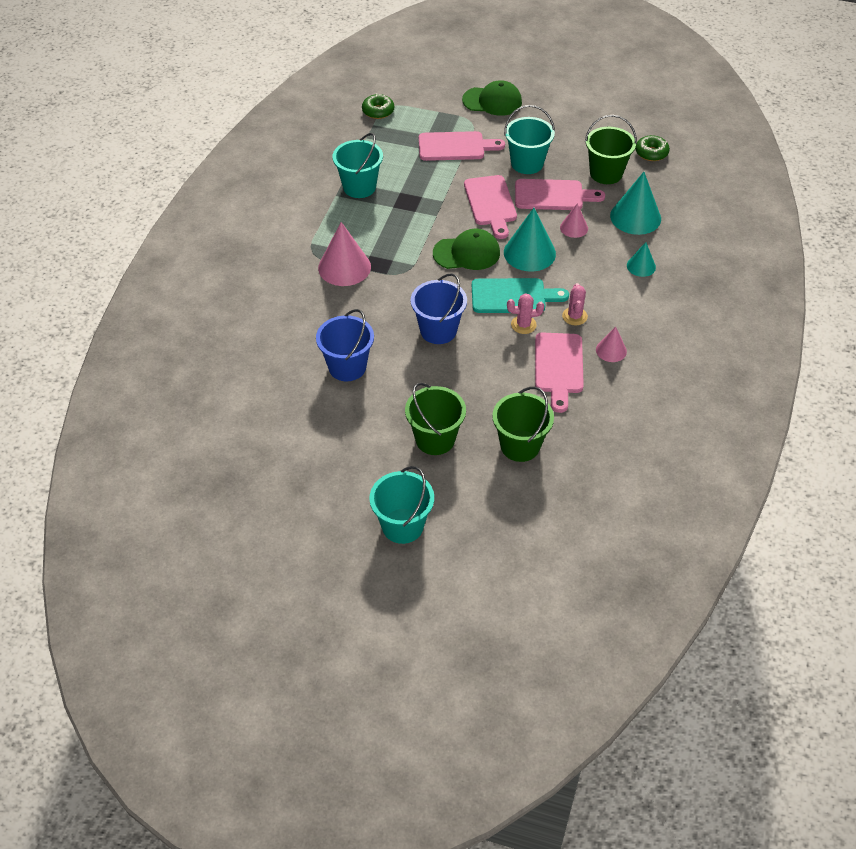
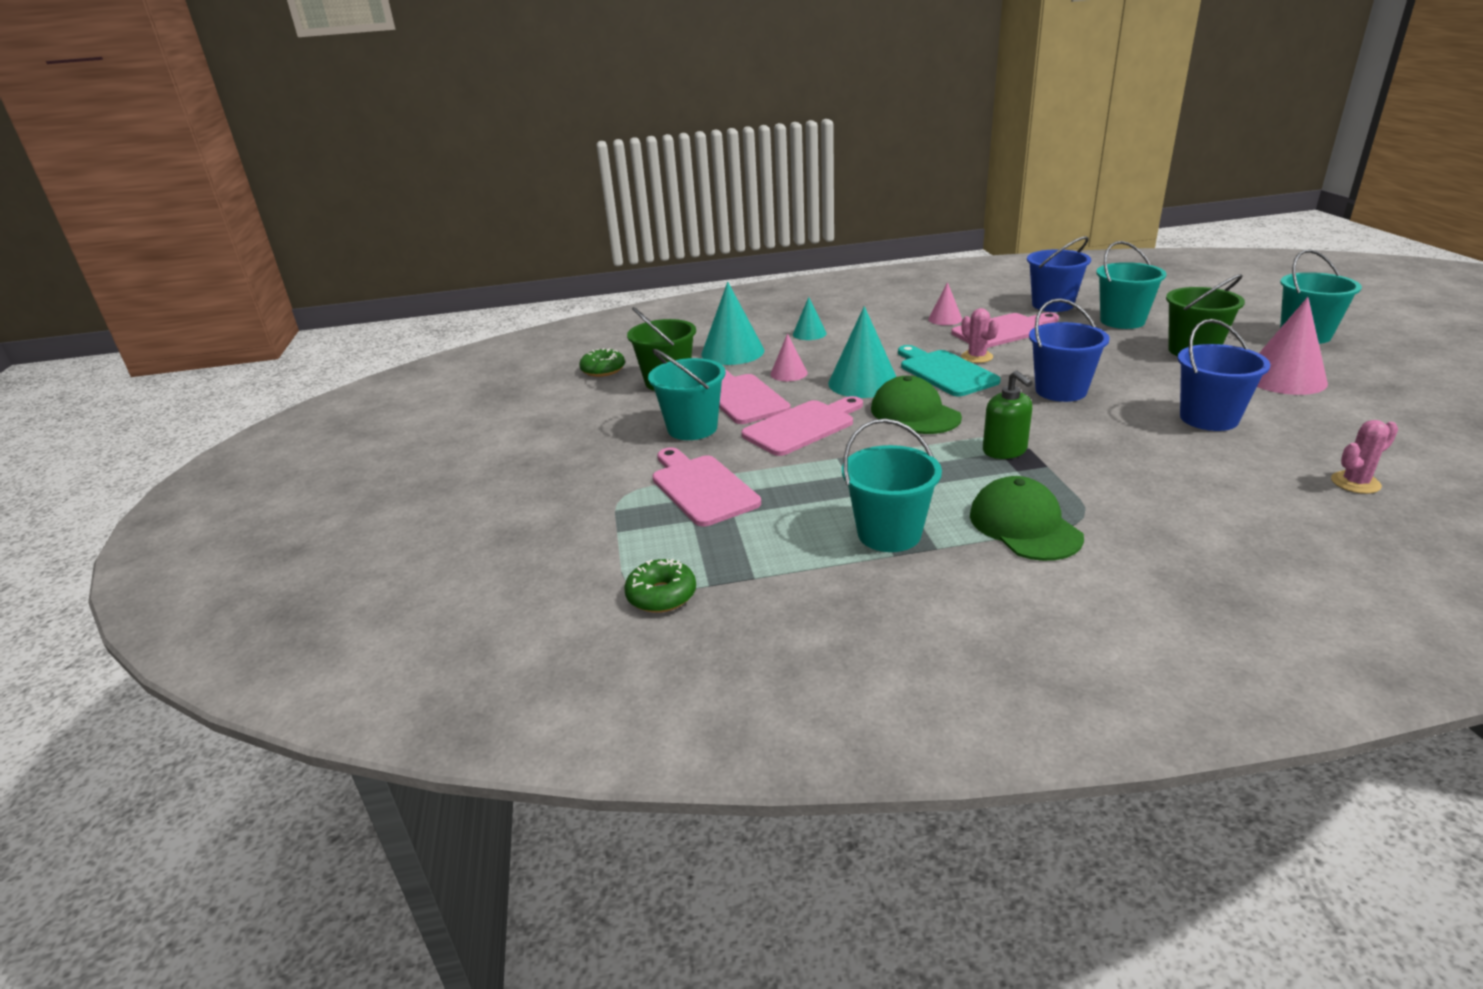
camera: 115 degrees left, 20 degrees down
pink cone [318,222,371,286] -> pink cone moved to [1257,297,1328,395]
green cap [462,80,522,116] -> green cap moved to [970,476,1084,561]
green bucket [492,387,554,462] -> turquoise bucket [1096,241,1166,329]
pink cactus [562,283,588,325] -> pink cactus moved to [1331,420,1398,494]
none -> green soap dispenser [983,370,1033,459]
none -> blue bucket [1027,236,1091,312]

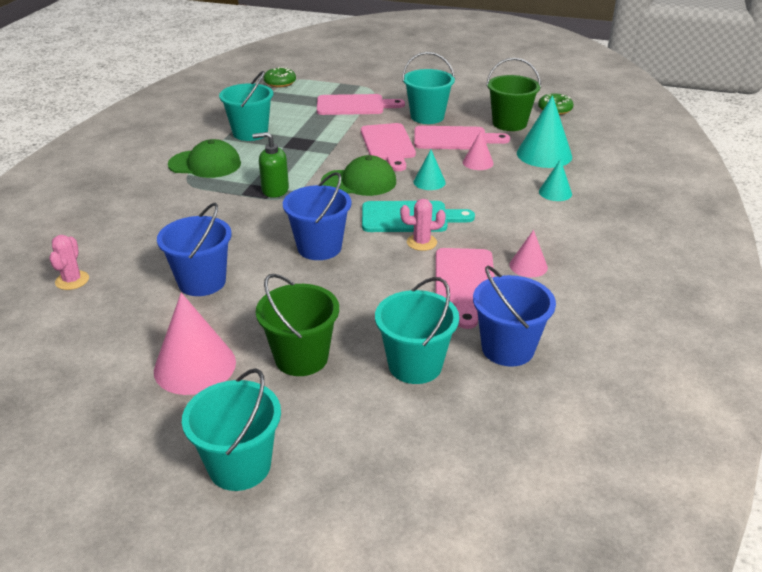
camera: 115 degrees right, 5 degrees up
turquoise cone [828,306,896,398] -> turquoise cone [414,150,446,190], size x0.55

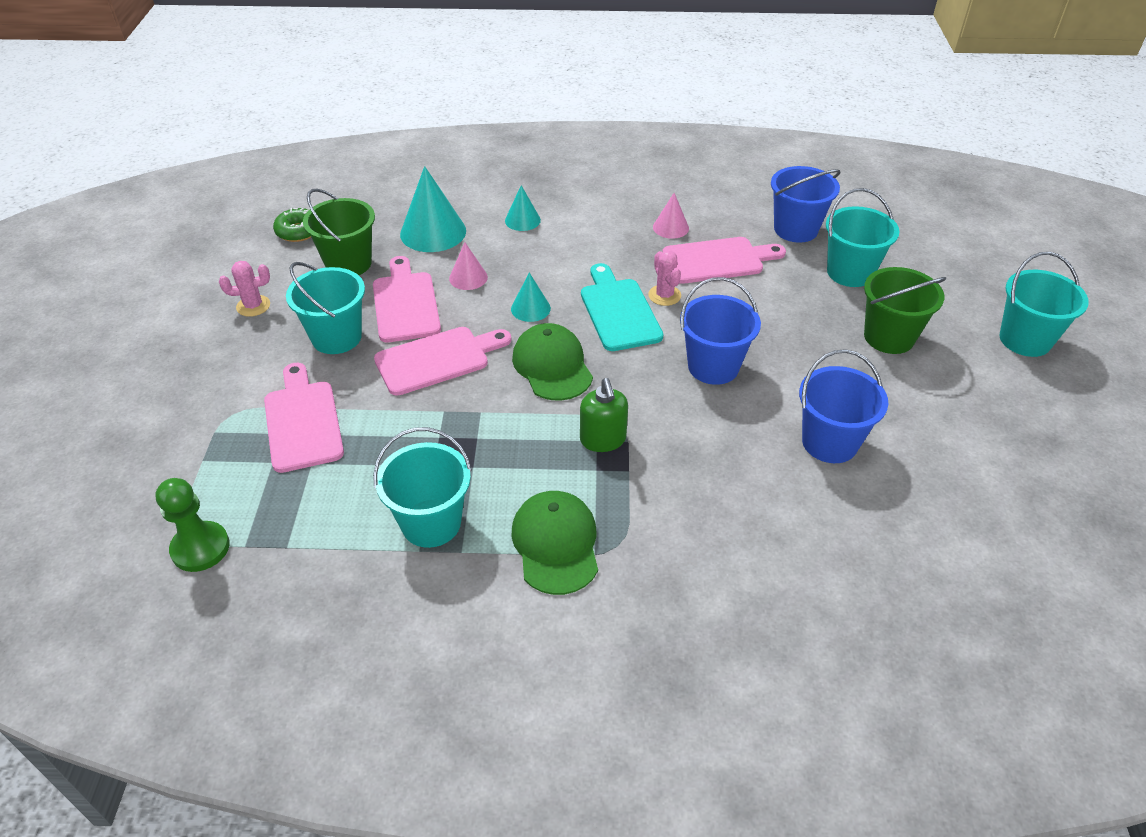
camera: 105 degrees left, 10 degrees up
pink cactus [49,235,89,290] -> pink cactus moved to [219,261,270,317]
pink cone [154,293,236,395] -> none
green donut [264,67,296,87] -> green pawn [156,478,230,572]

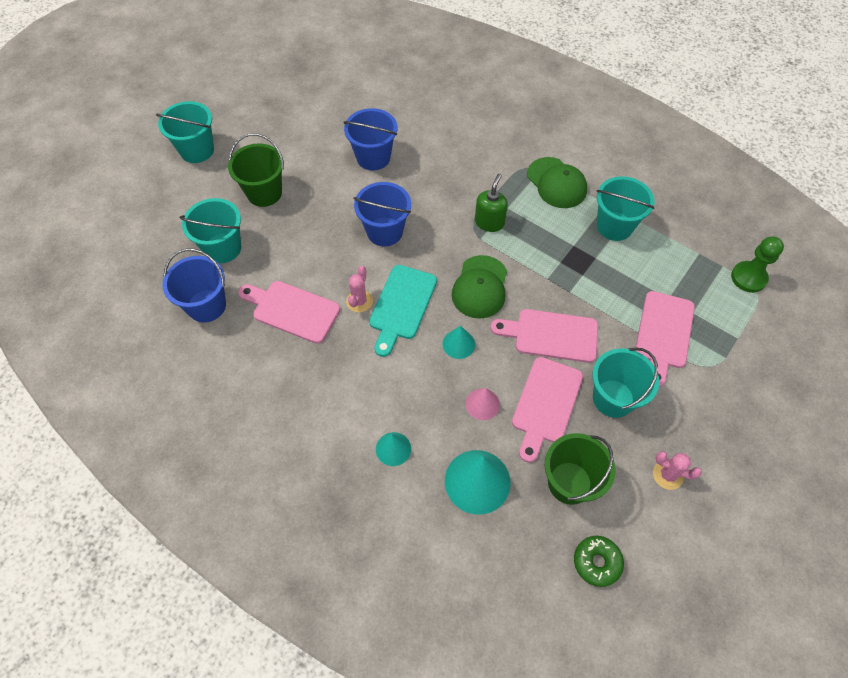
camera: 145 degrees left, 15 degrees up
green cap [512,491,598,595] -> green cap turned 60 degrees counterclockwise [527,157,587,208]
pink cone [653,193,689,239] -> none

